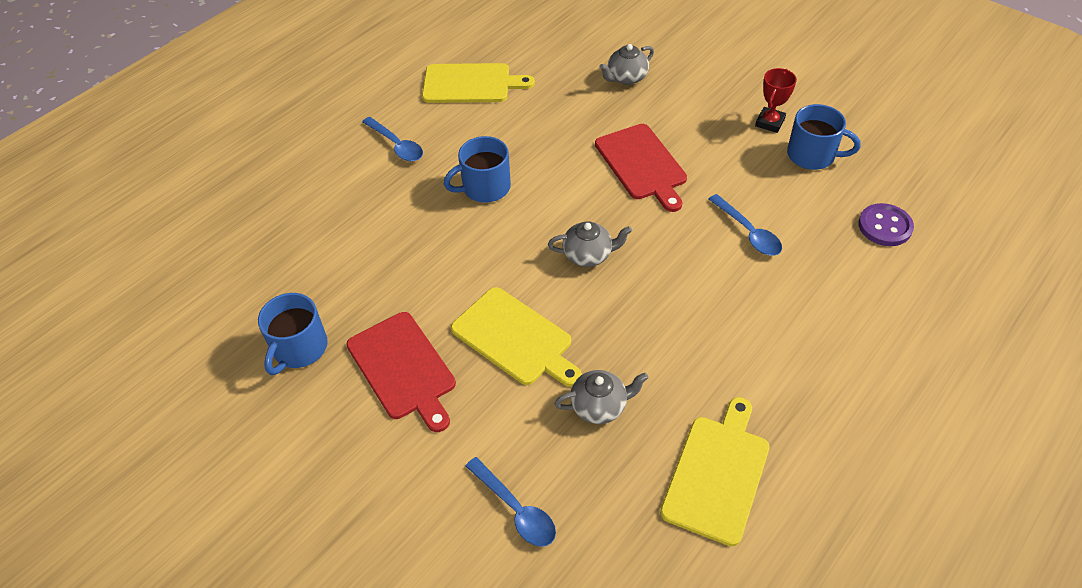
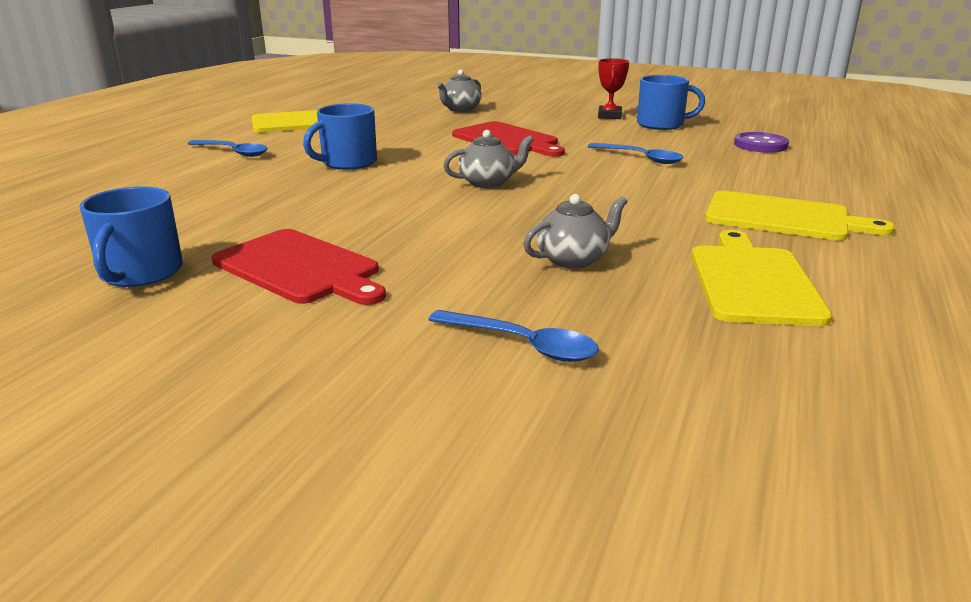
camera: 20 degrees left, 25 degrees down
yellow cutting board [451,287,582,387] -> yellow cutting board moved to [705,191,895,241]

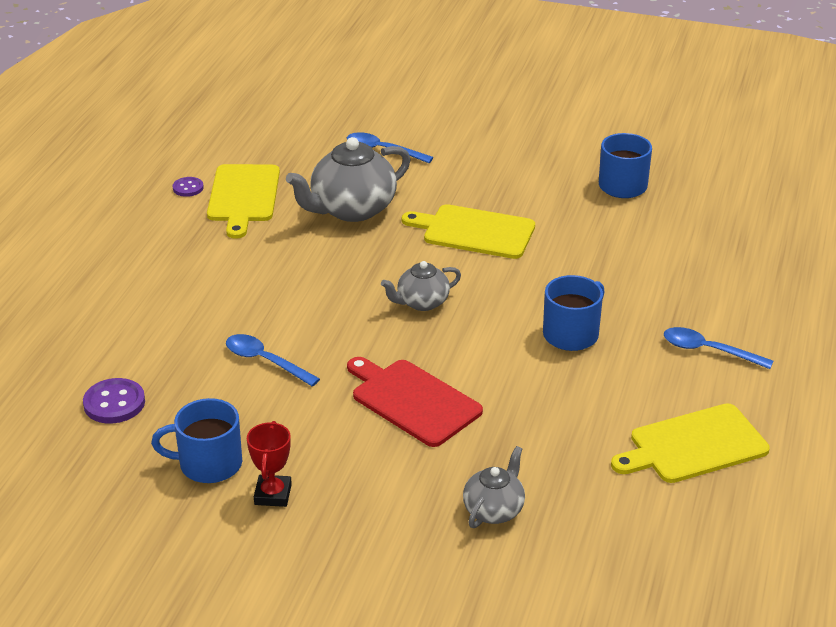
camera: 175 degrees right, 10 degrees up
red cutting board [212,229,386,305] -> none
grey teapot [523,194,628,269] -> grey teapot [286,137,411,222], size x1.78
yellow cutting board [705,191,895,241] -> yellow cutting board moved to [402,204,535,259]
none -> purple button [173,177,204,197]

